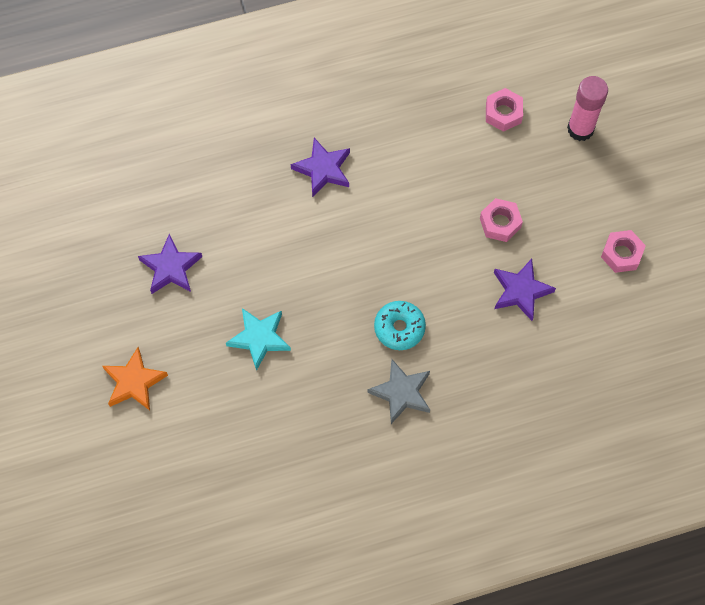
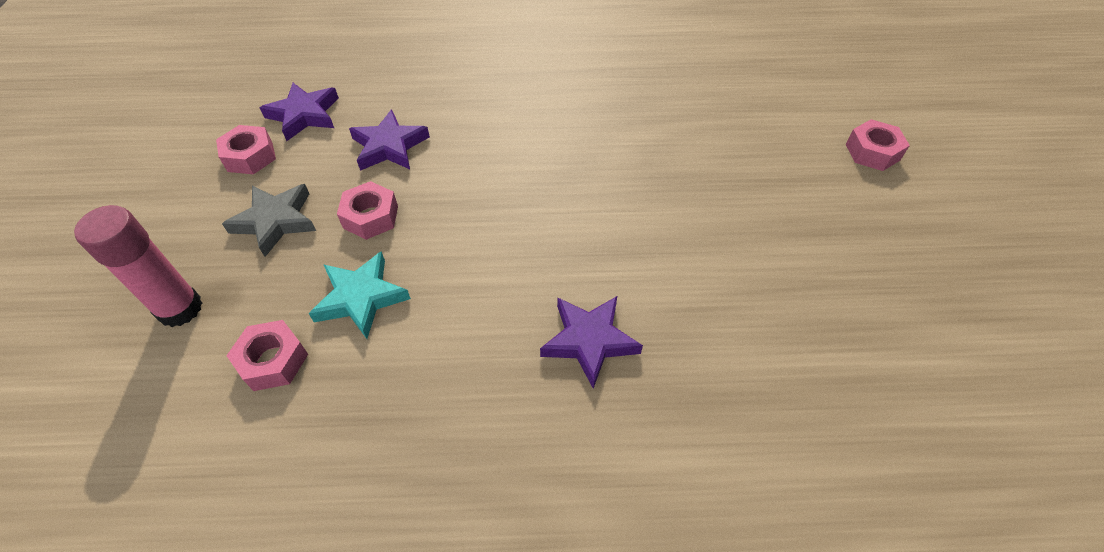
camera: 165 degrees left, 15 degrees down
orange star [102,347,168,410] -> pink nut [845,119,910,171]
purple star [138,234,202,294] -> purple star moved to [260,83,339,141]
turquoise star [226,308,291,371] -> turquoise star moved to [308,251,411,339]
grey star [367,359,430,424] -> grey star moved to [222,184,316,257]
turquoise donut [374,301,426,350] -> none

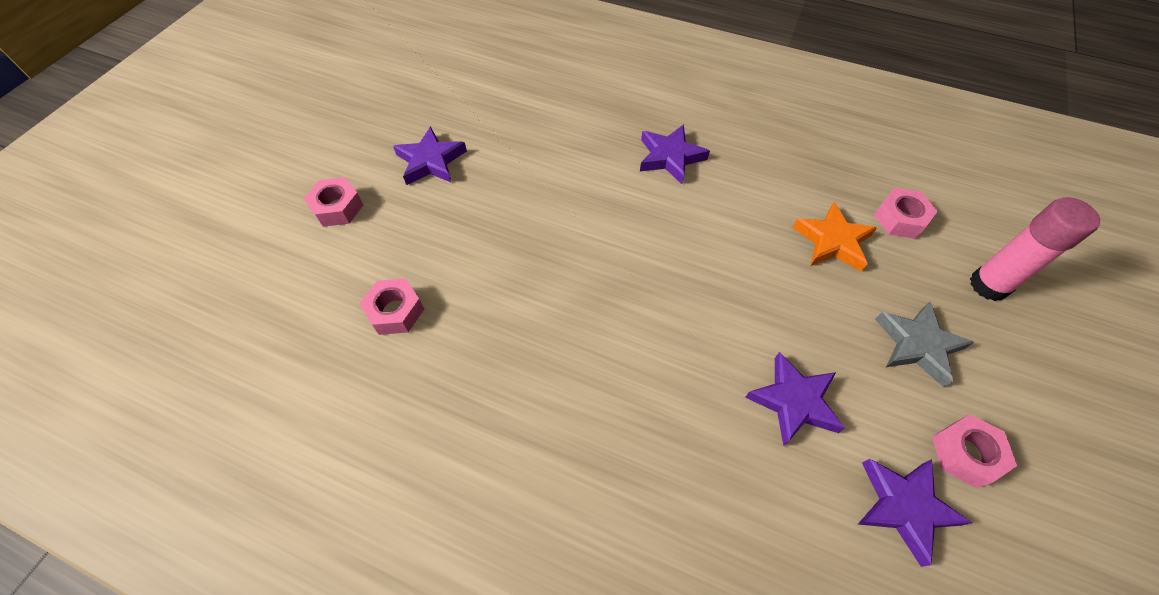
camera: 155 degrees left, 5 degrees up
turquoise star [308,251,411,339] -> orange star [792,202,877,272]
pink nut [337,181,398,240] -> pink nut moved to [359,278,424,335]
none -> purple star [393,126,467,185]

